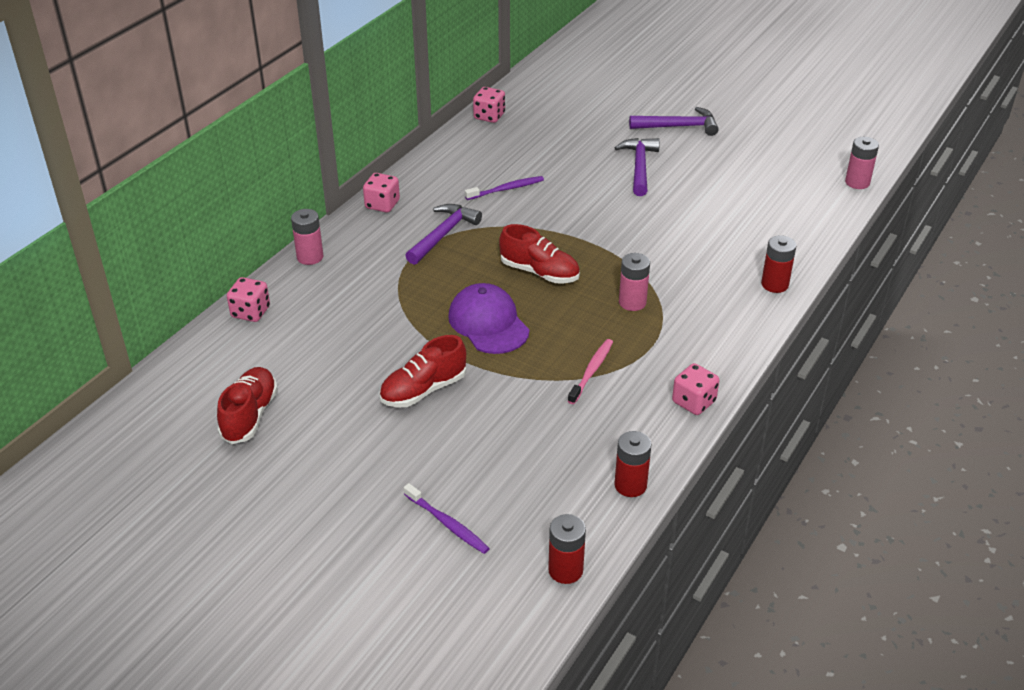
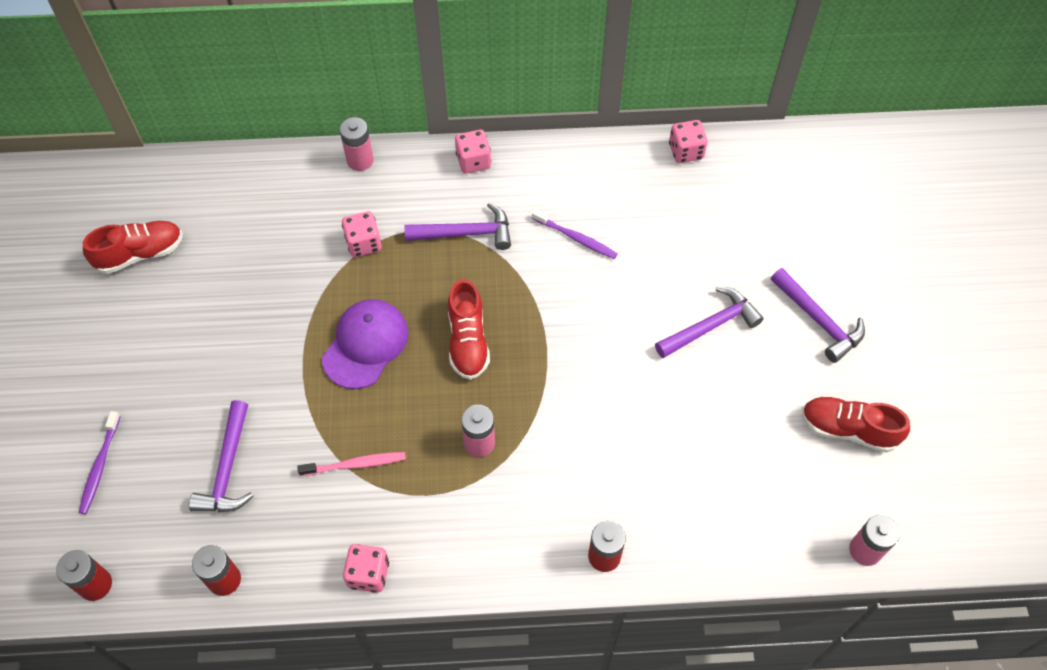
camera: 55 degrees right, 20 degrees up
pink dice [227,277,270,322] -> pink dice moved to [342,211,382,257]
red shoe [379,335,466,408] -> red shoe moved to [802,396,910,453]
none -> purple hammer [189,400,253,512]

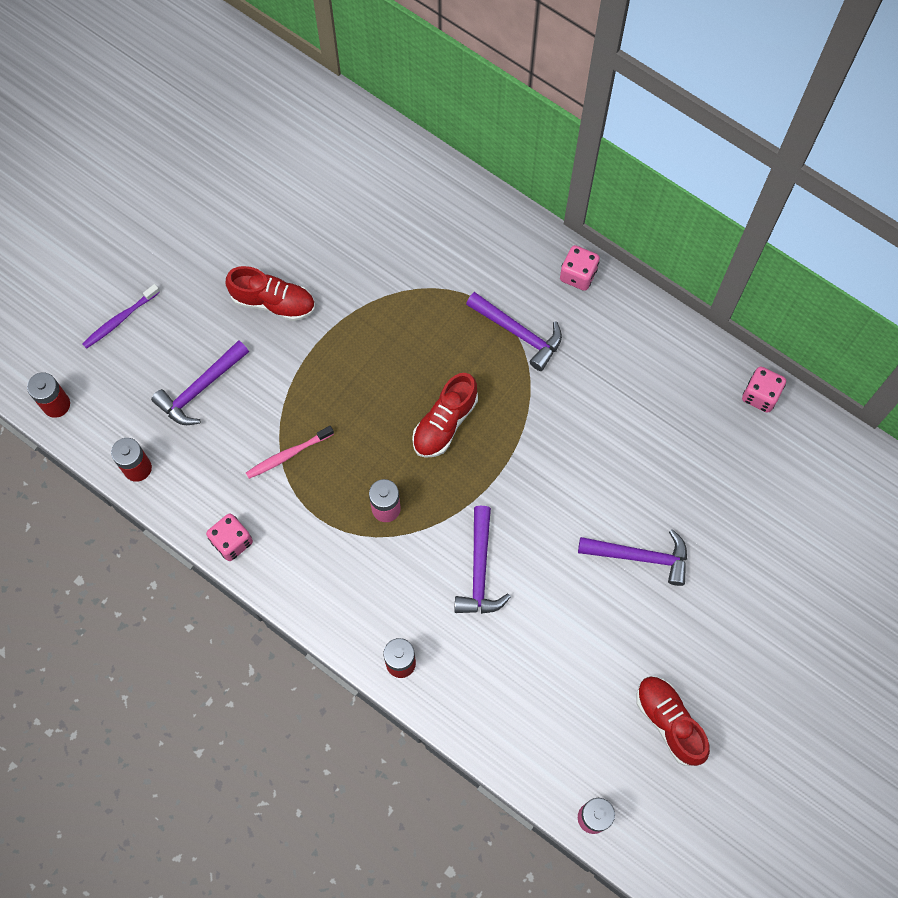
camera: 40 degrees right, 10 degrees up
red shoe [83,221,183,274] -> red shoe moved to [225,266,315,321]
pink toothbrush [297,452,406,476] -> pink toothbrush turned 120 degrees clockwise [246,426,334,479]
purple cap [322,299,409,389] -> none
pink battery [340,117,374,171] -> none
pink dice [342,211,382,257] -> none
purple toothbrush [532,209,618,259] -> none
purple hammer [771,268,865,363] -> purple hammer moved to [454,506,511,614]

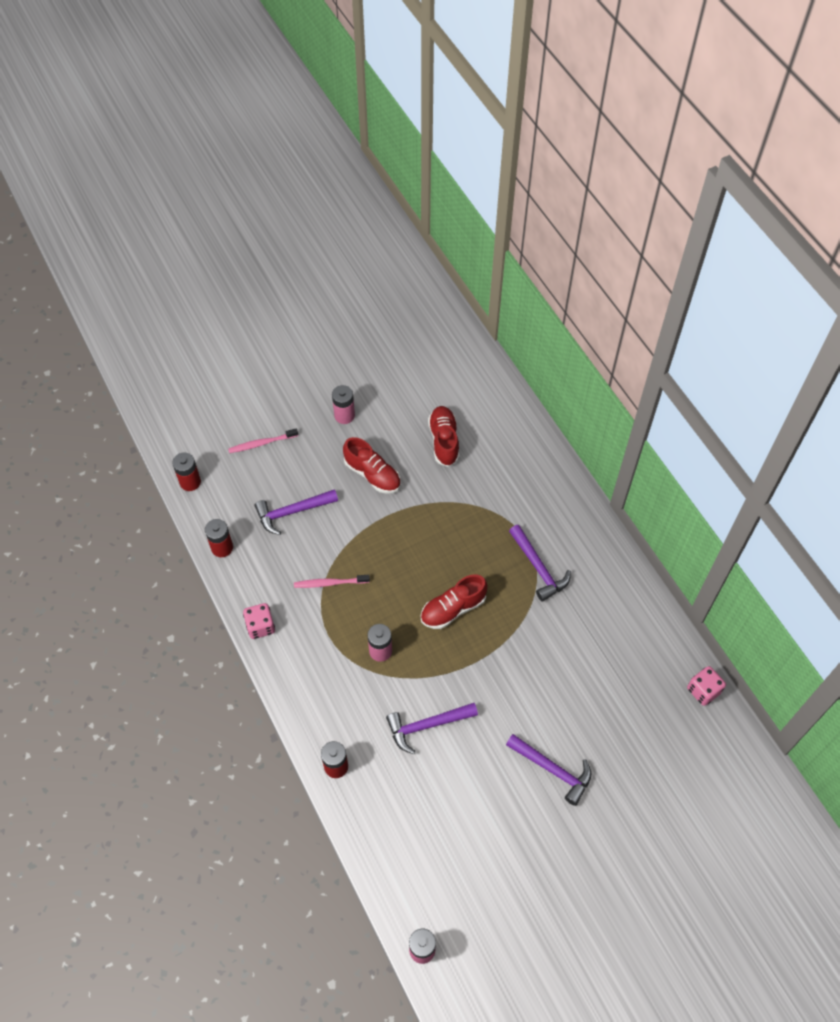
camera: 25 degrees right, 10 degrees down
purple toothbrush [82,284,160,349] -> pink toothbrush [228,428,298,453]
purple hammer [454,506,511,614] -> purple hammer turned 45 degrees clockwise [386,703,478,754]
pink dice [560,245,600,291] -> none
red shoe [636,676,710,766] -> red shoe moved to [428,406,459,467]
none -> pink battery [332,385,355,424]

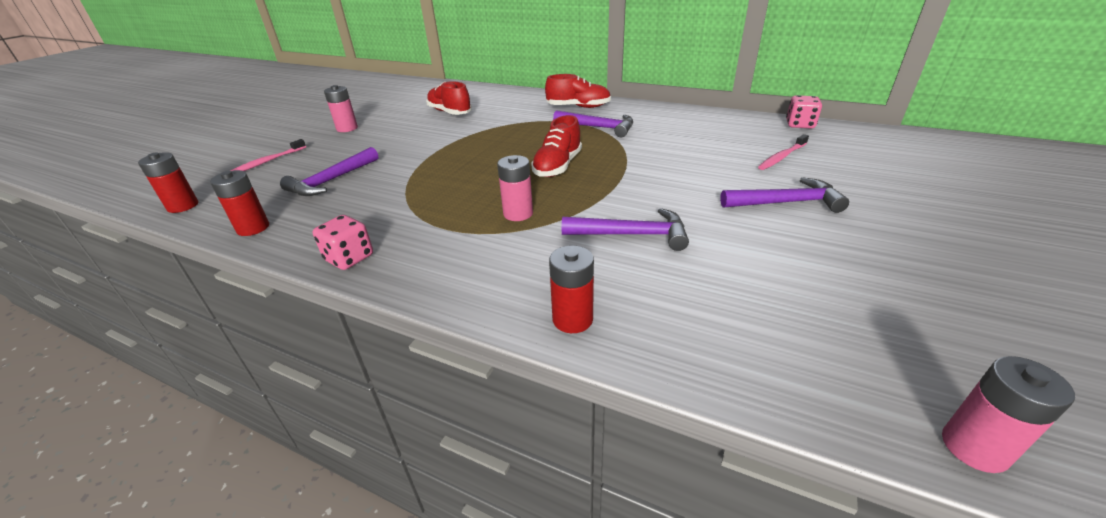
camera: 35 degrees left, 25 degrees down
pink toothbrush [294,575,370,588] -> pink toothbrush moved to [758,134,809,170]
red shoe [343,437,401,493] -> red shoe moved to [545,74,611,108]
purple hammer [386,703,478,754] -> purple hammer turned 120 degrees counterclockwise [562,208,689,251]

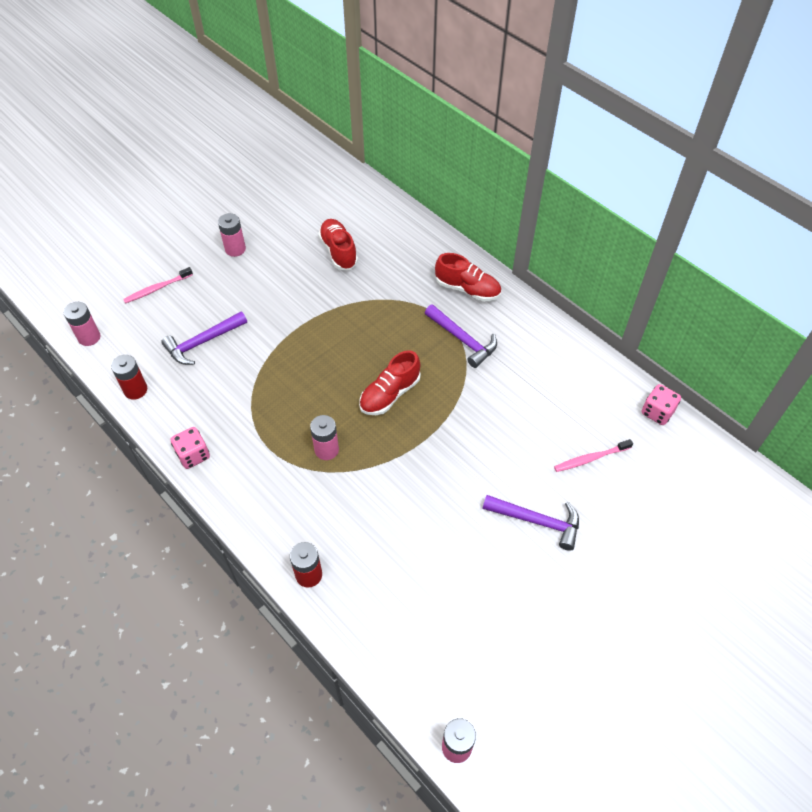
camera: 20 degrees right, 20 degrees up
red battery [138,152,198,213] -> pink battery [64,302,101,346]
purple hammer [562,208,689,251] -> none

